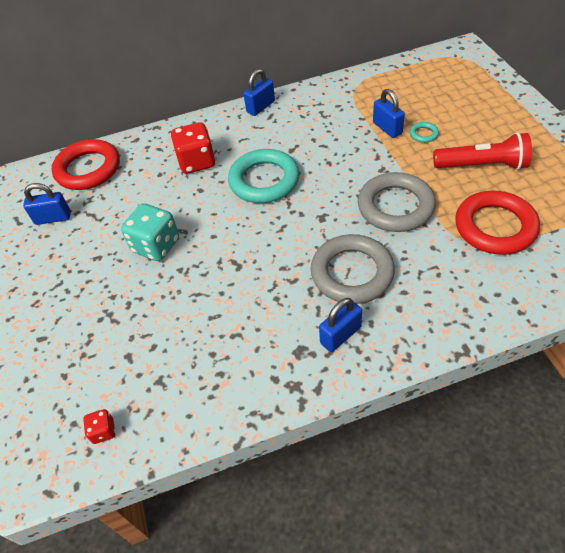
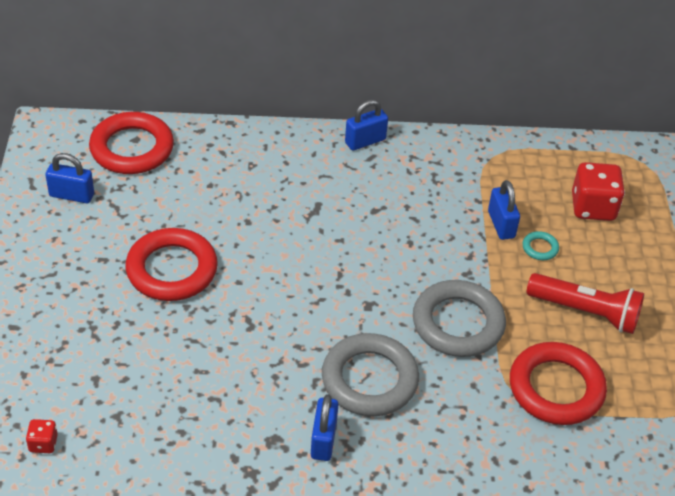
camera: 10 degrees right, 5 degrees down
turquoise dice [121,203,179,261] -> red ring [125,228,218,301]
red dice [171,122,215,174] -> red dice moved to [572,162,625,221]
turquoise ring [228,149,300,203] -> none
blue padlock [319,298,362,352] -> blue padlock turned 60 degrees counterclockwise [311,394,338,461]

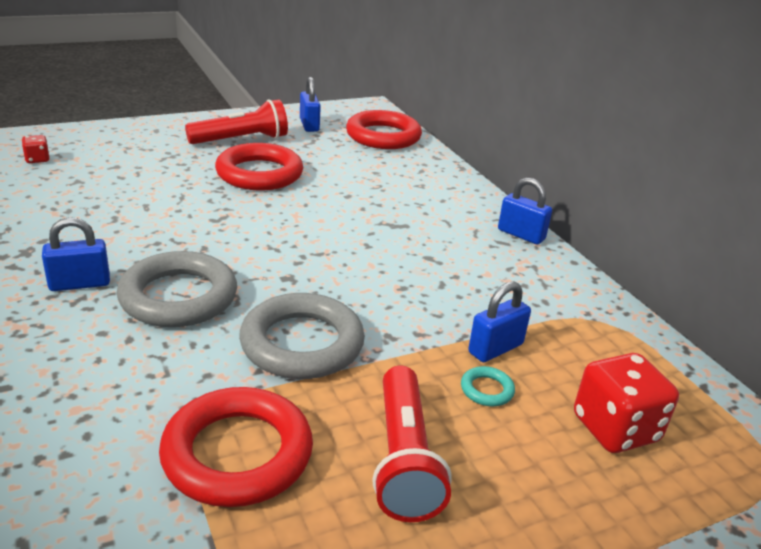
camera: 65 degrees right, 15 degrees down
none -> red flashlight [185,99,288,144]

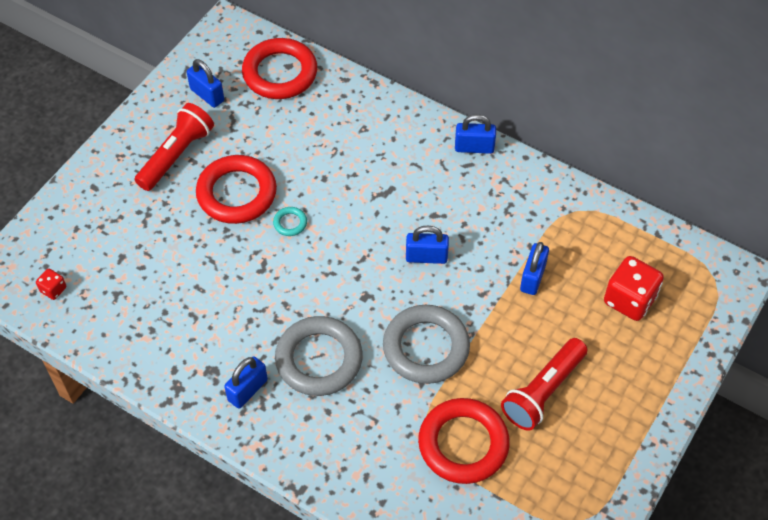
camera: 30 degrees left, 25 degrees up
red flashlight [372,365,452,522] -> red flashlight turned 75 degrees clockwise [501,338,588,431]
turquoise ring [461,366,515,406] -> turquoise ring moved to [273,207,307,236]
none -> blue padlock [406,226,449,264]

